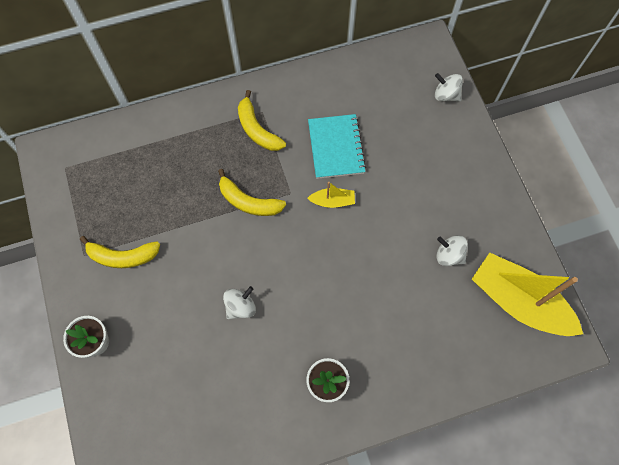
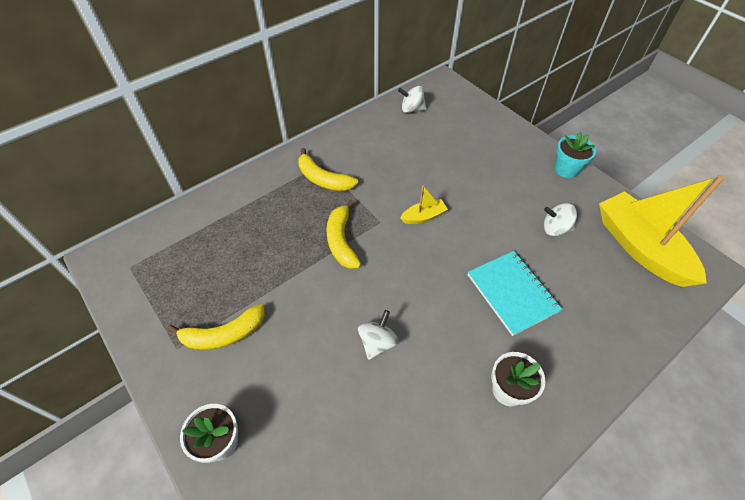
camera: 20 degrees left, 15 degrees down
yellow banana [218,169,286,216] -> yellow banana turned 75 degrees clockwise [326,200,361,269]
turquoise notebook [308,114,366,179] -> turquoise notebook moved to [468,251,562,336]
white spinning top [435,73,463,101] -> white spinning top moved to [398,86,427,113]
yellow boat [472,253,583,336] -> yellow boat turned 45 degrees clockwise [599,175,724,287]
none -> turquoise flower pot [555,131,596,178]

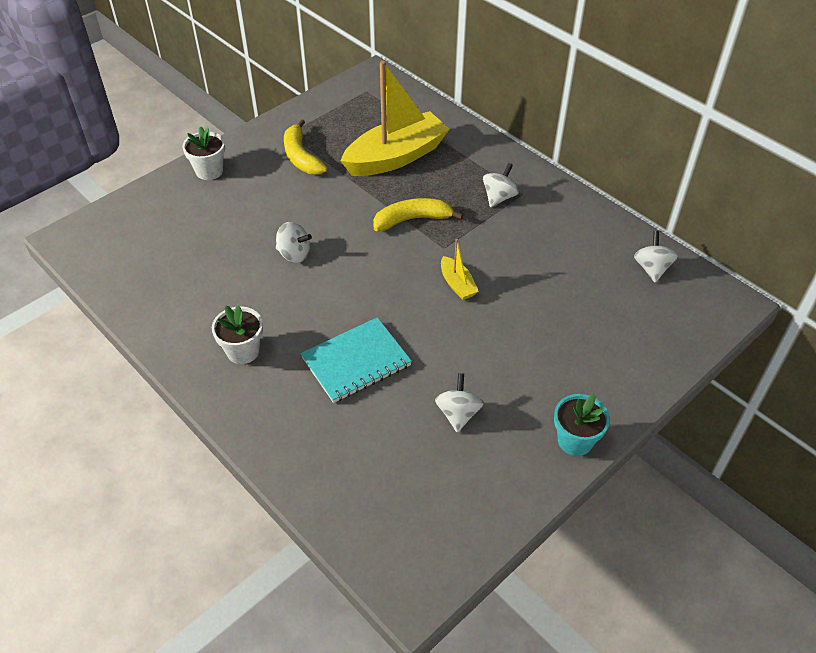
camera: 85 degrees right, 5 degrees down
yellow banana [298,148,358,191] -> white spinning top [483,163,519,207]
yellow boat [599,175,724,287] -> yellow boat moved to [341,61,450,176]

